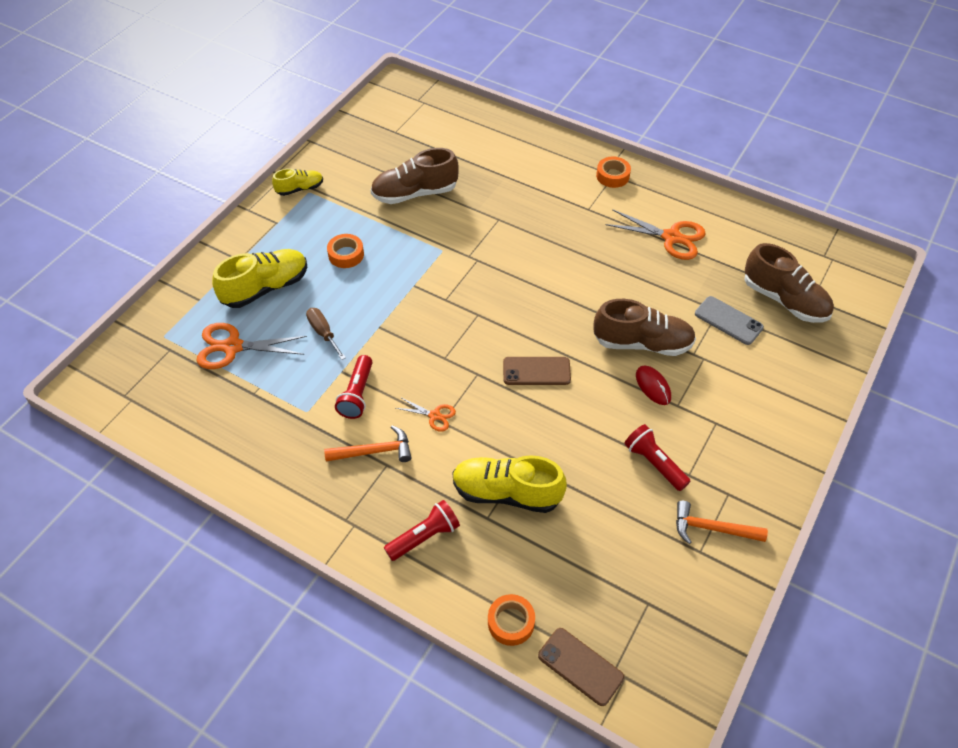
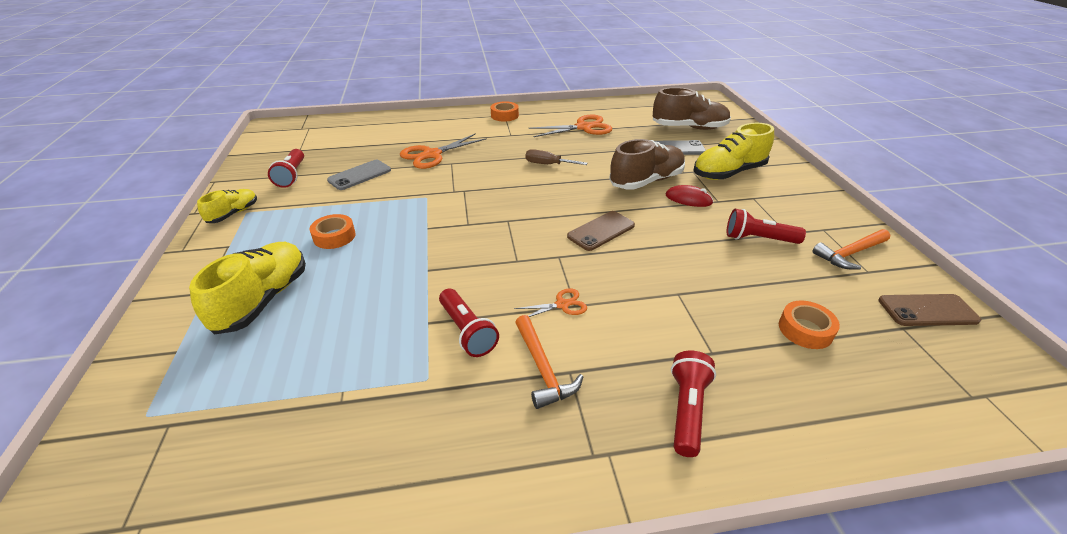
camera: 40 degrees left, 15 degrees down
orange scissors [196,323,307,369] -> orange scissors moved to [400,133,487,169]
brown screwdriver [306,308,346,360] -> brown screwdriver moved to [525,149,587,165]
orange hammer [324,425,411,462] -> orange hammer turned 120 degrees clockwise [515,315,583,409]
brown shoe [371,148,459,204] -> grey phone [327,160,391,190]
yellow shoe [452,455,567,513] -> yellow shoe moved to [693,123,774,180]
orange tape [488,594,535,646] -> orange tape moved to [779,301,840,349]
brown phone [538,628,624,706] -> brown phone moved to [878,294,981,326]
none -> red flashlight [268,149,304,188]

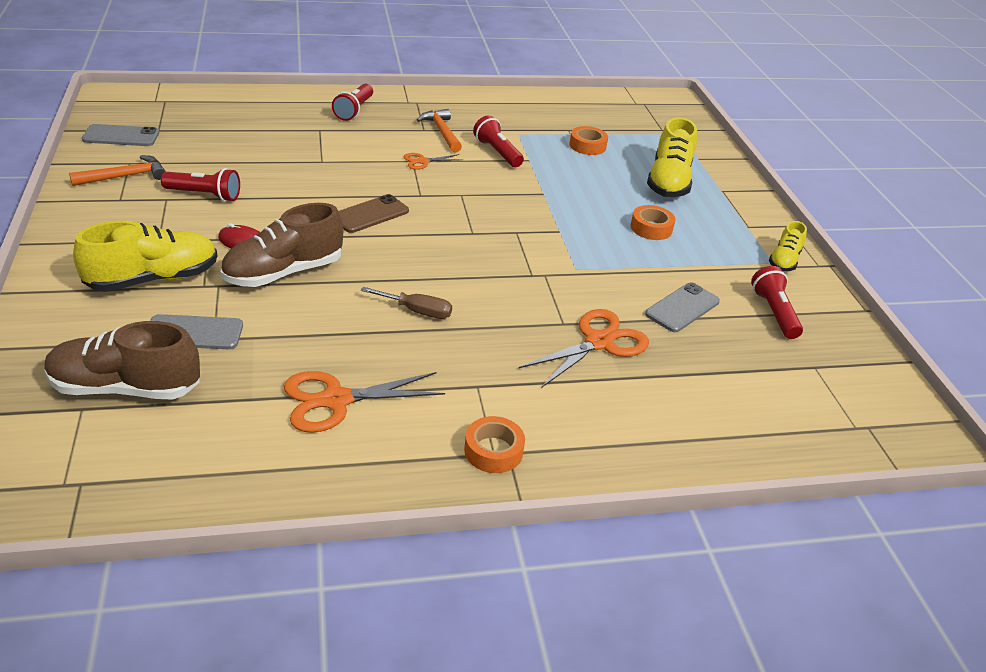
camera: 175 degrees right, 0 degrees up
orange tape [779,301,840,349] -> orange tape moved to [569,126,608,155]
brown phone [878,294,981,326] -> grey phone [82,124,159,146]

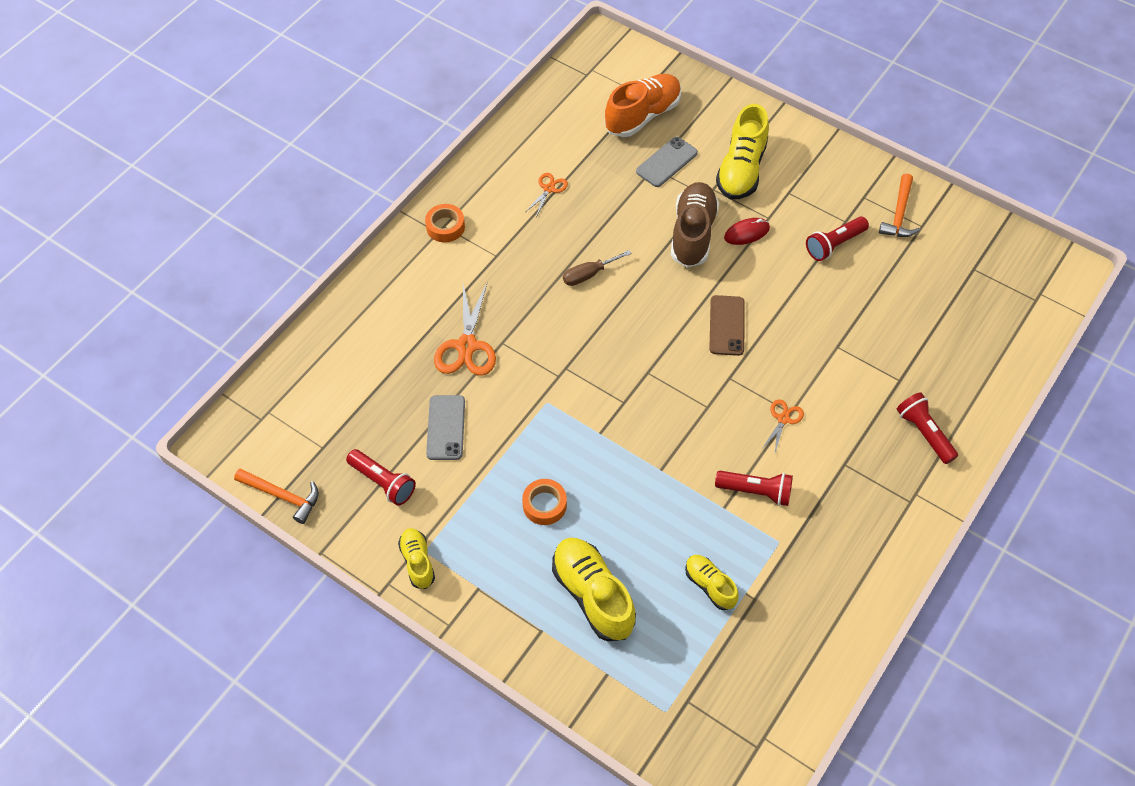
camera: 140 degrees right, 20 degrees up
brown shoe [44,321,200,400] -> orange shoe [605,74,681,137]
grey phone [82,124,159,146] -> none
orange scissors [284,371,445,433] -> orange scissors [526,173,568,217], size x0.53
orange hammer [417,109,462,153] -> orange hammer moved to [234,468,319,524]
orange tape [569,126,608,155] -> yellow shoe [685,555,739,610]

